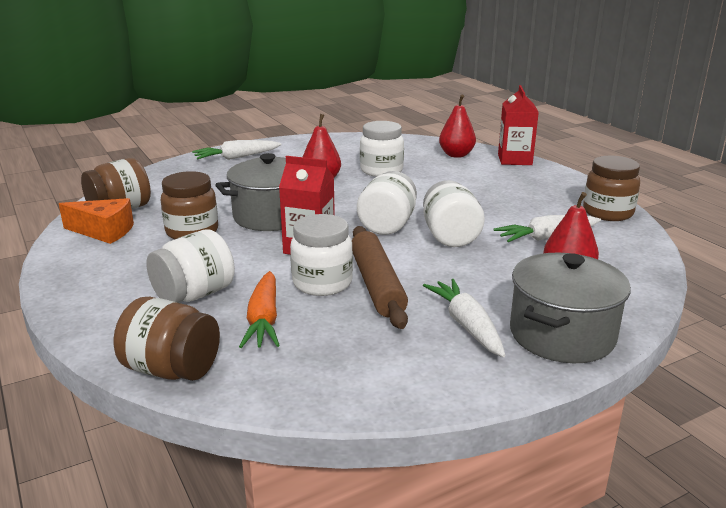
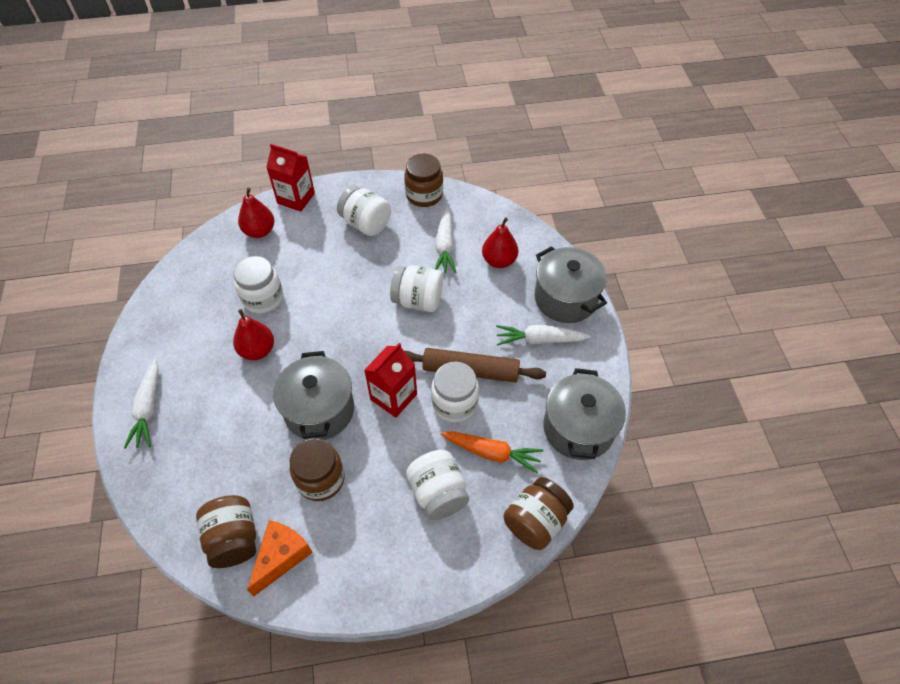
camera: 70 degrees left, 30 degrees up
white jar [357,171,417,235] -> white jar moved to [337,186,391,236]
none -> grey pot [543,368,626,460]

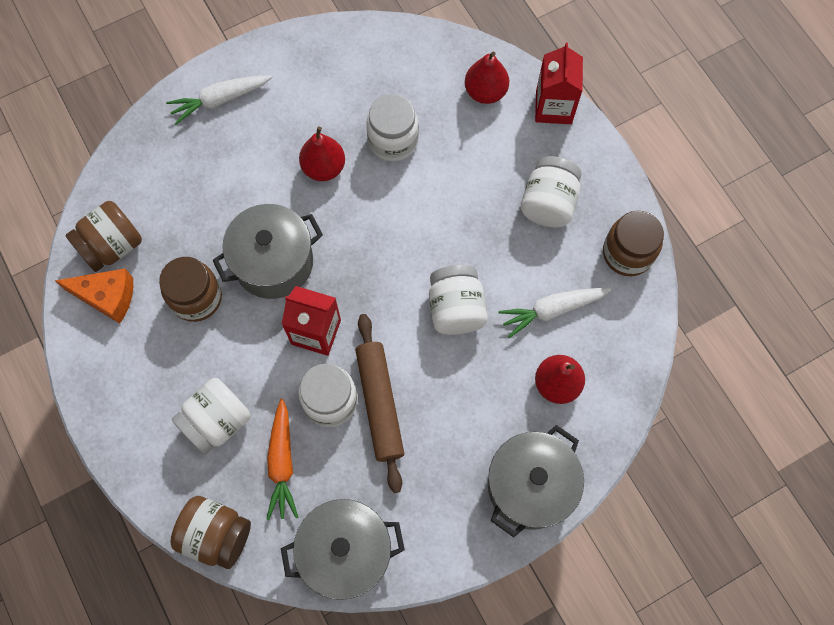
camera: 70 degrees right, 15 degrees up
white carrot [496,325,591,346] -> none

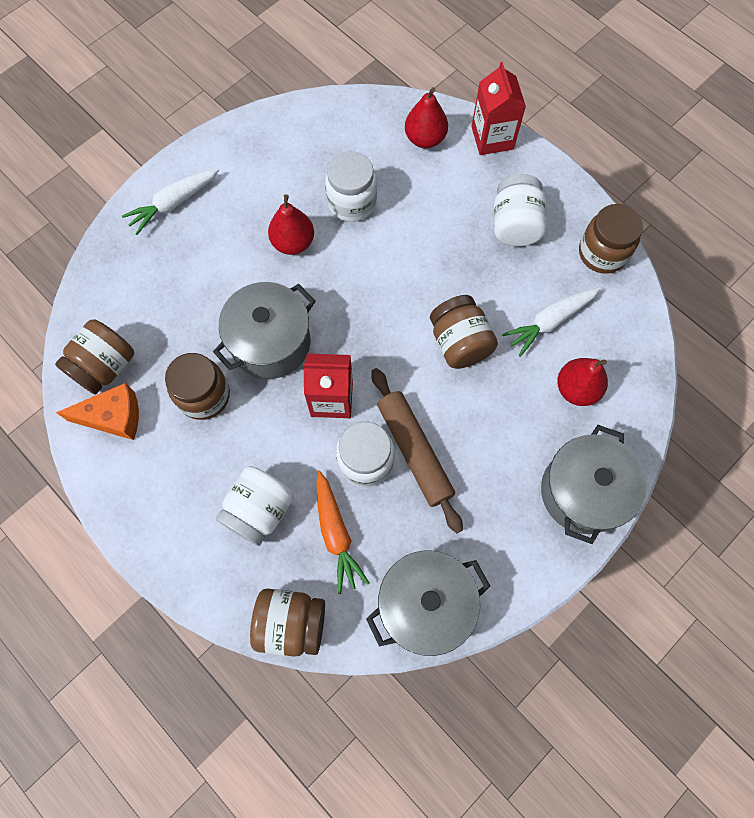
camera: 15 degrees left, 0 degrees up
white jar [429,265,488,335] -> brown jar [430,295,498,369]

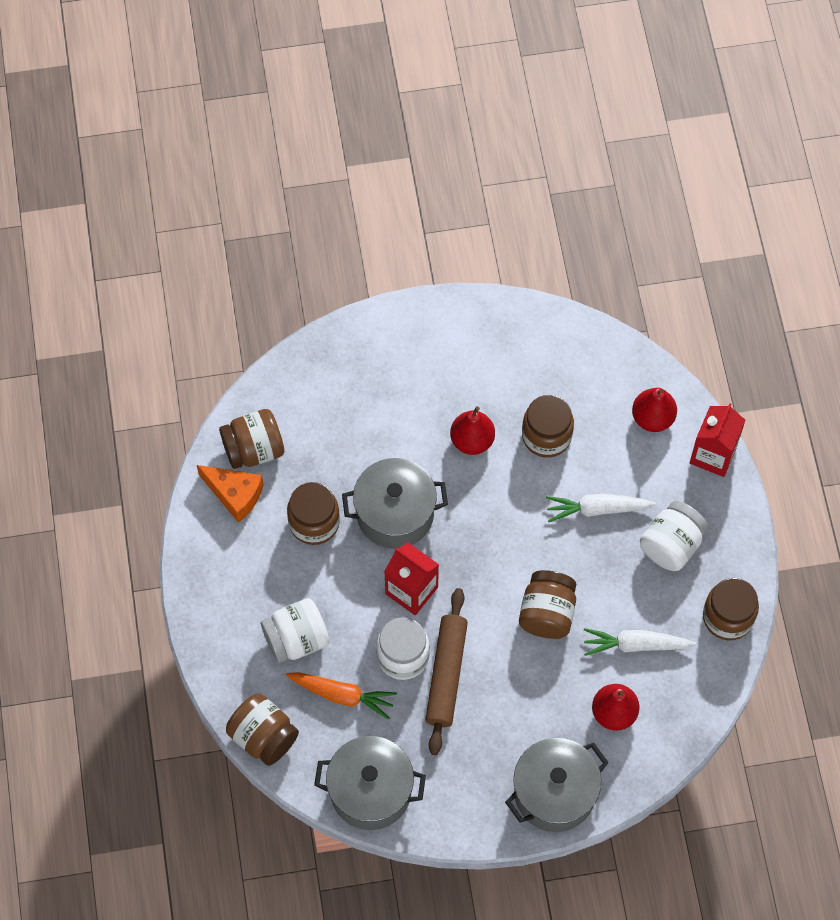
camera: 35 degrees right, 5 degrees down
white carrot [122,168,219,235] -> white carrot moved to [546,494,656,522]
orange carrot [317,470,370,594] -> orange carrot turned 90 degrees counterclockwise [286,672,397,720]
white jar [325,151,377,222] -> brown jar [522,395,574,458]

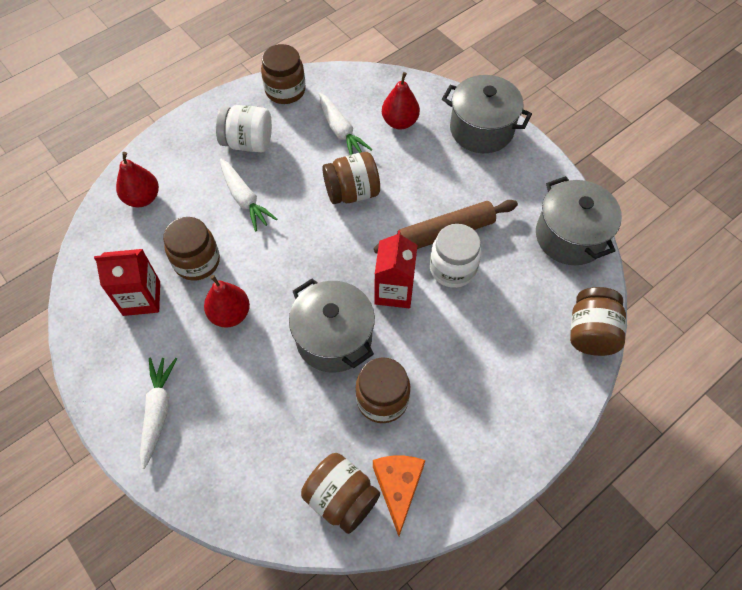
camera: 120 degrees left, 5 degrees down
white jar [261,598,329,663] -> none
orange carrot [286,672,397,720] -> none
red carton [690,403,745,477] -> red carton moved to [94,249,160,316]
none -> white carrot [140,358,177,469]

